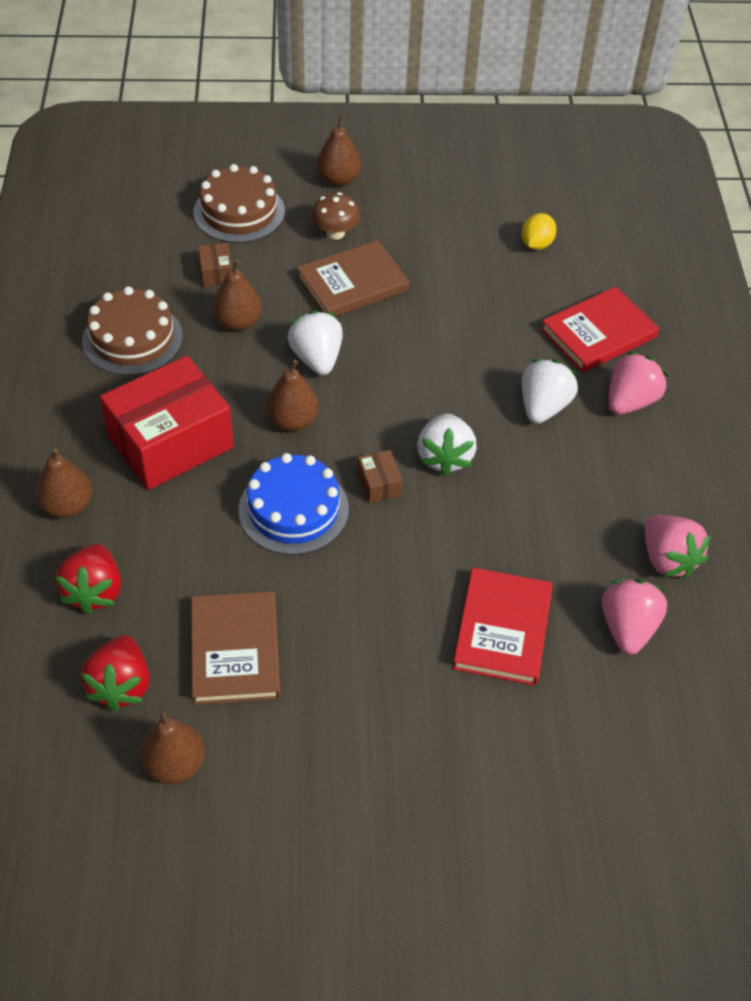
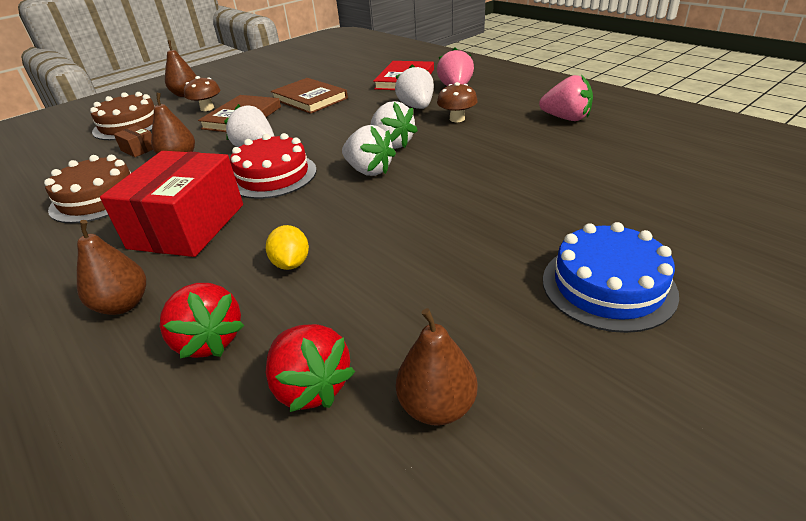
camera: 35 degrees left, 15 degrees down
brown book [191,592,280,705] -> brown book moved to [271,78,348,114]
blue cake [238,453,349,555] -> blue cake moved to [543,222,679,333]
brown pear [266,360,319,431] -> red cake [230,133,317,199]
brown box [357,450,403,503] -> white strawberry [342,125,396,176]
red book [453,567,553,686] -> none
yellow lemon [522,213,557,250] -> yellow lemon moved to [266,225,309,270]
pink strawberry [602,579,667,655] -> none
none -> brown mushroom [437,82,478,122]

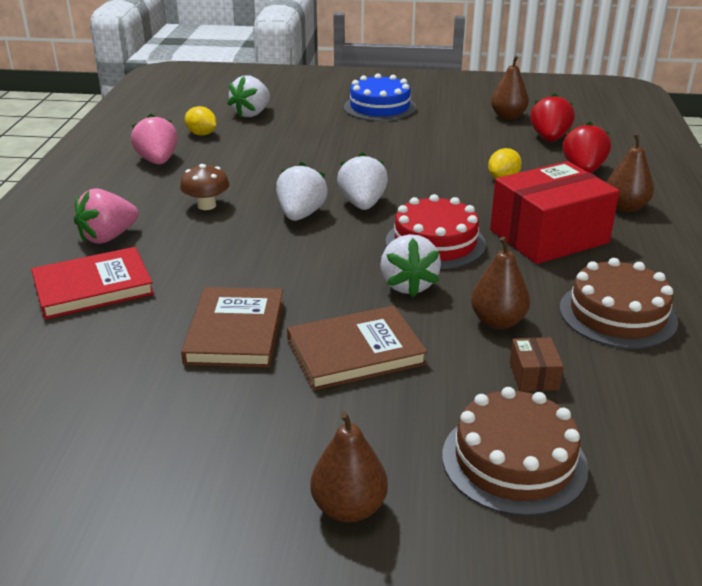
camera: 135 degrees left, 5 degrees down
brown mushroom [184,76,220,111] -> none
white strawberry [395,64,434,109] -> white strawberry moved to [227,76,270,118]
none -> yellow lemon [185,106,216,136]

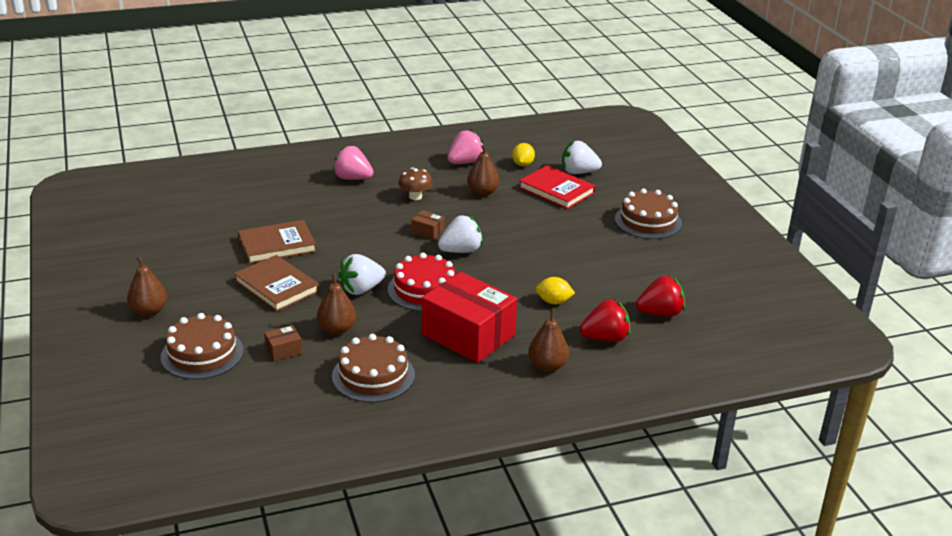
camera: 65 degrees right, 0 degrees up
red book [31,247,154,319] -> red book moved to [519,165,596,209]
white strawberry [276,162,328,221] -> brown box [411,210,444,240]
blue cake [344,73,416,121] -> brown cake [615,188,682,239]
brown pear [491,56,529,120] -> brown pear moved to [467,145,499,196]

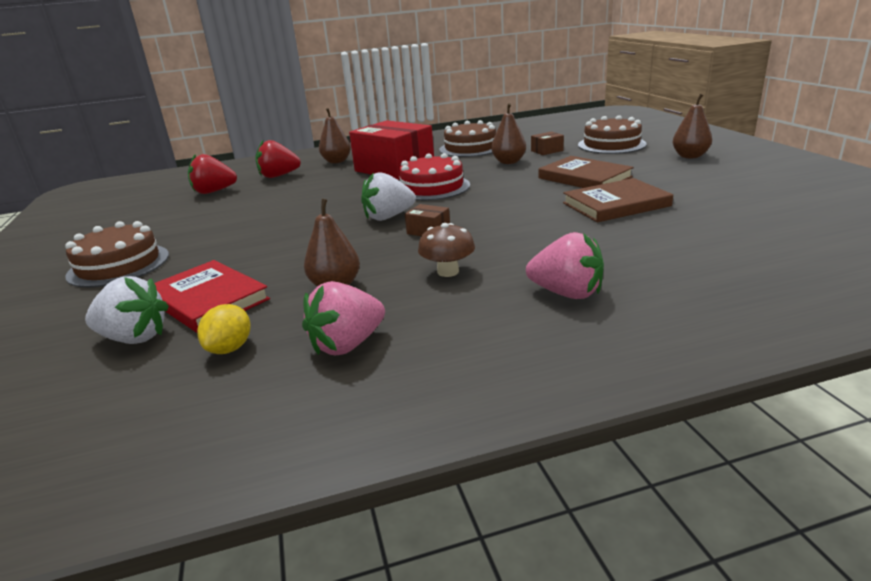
camera: 175 degrees left, 5 degrees down
white strawberry [338,254,386,295] -> none
yellow lemon [536,277,575,304] -> none

